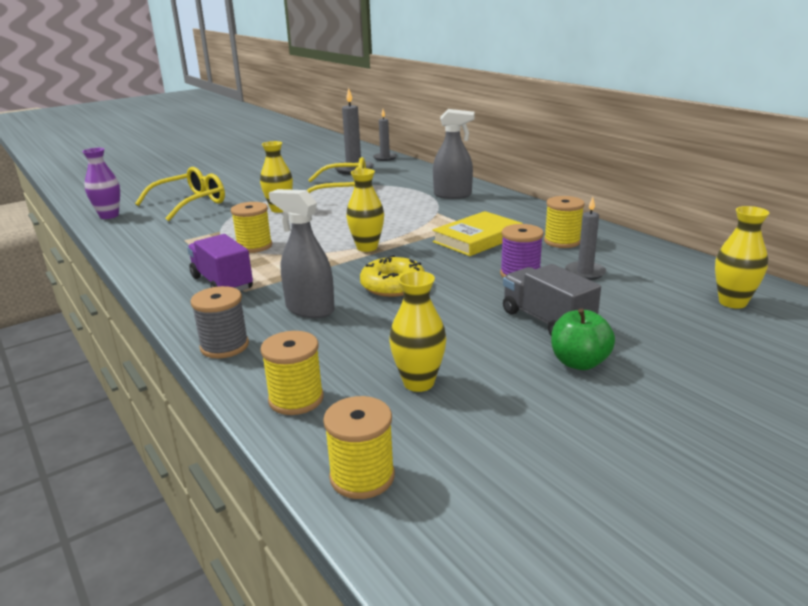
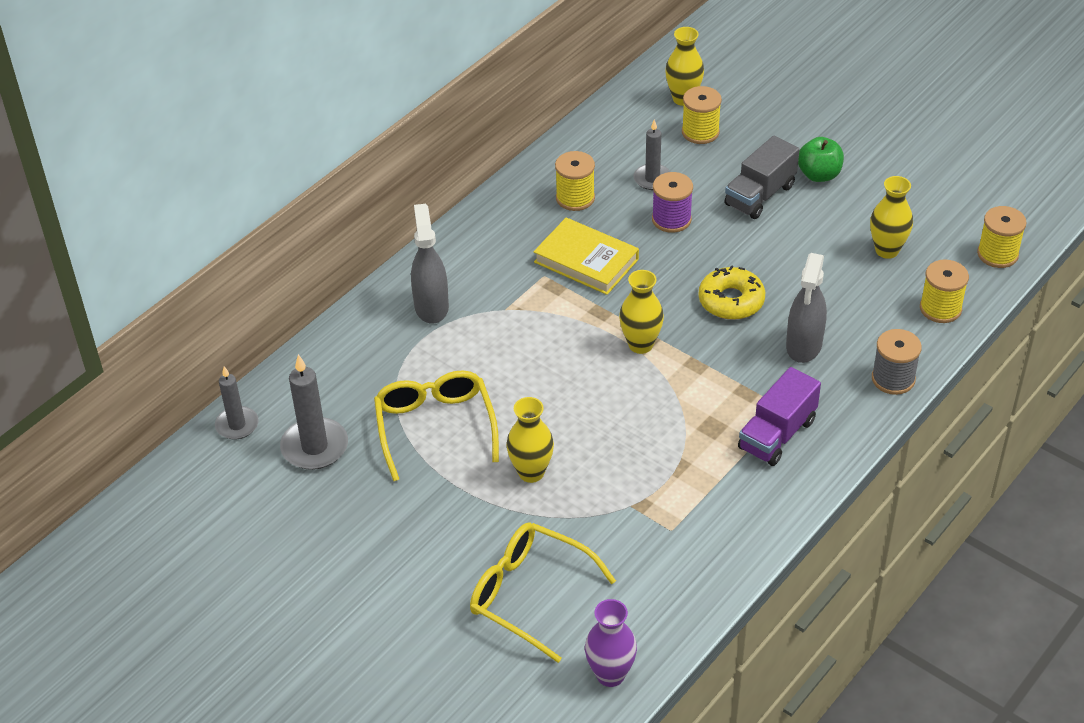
camera: 105 degrees left, 20 degrees up
yellow spool [231,202,272,253] -> yellow spool moved to [682,86,722,144]

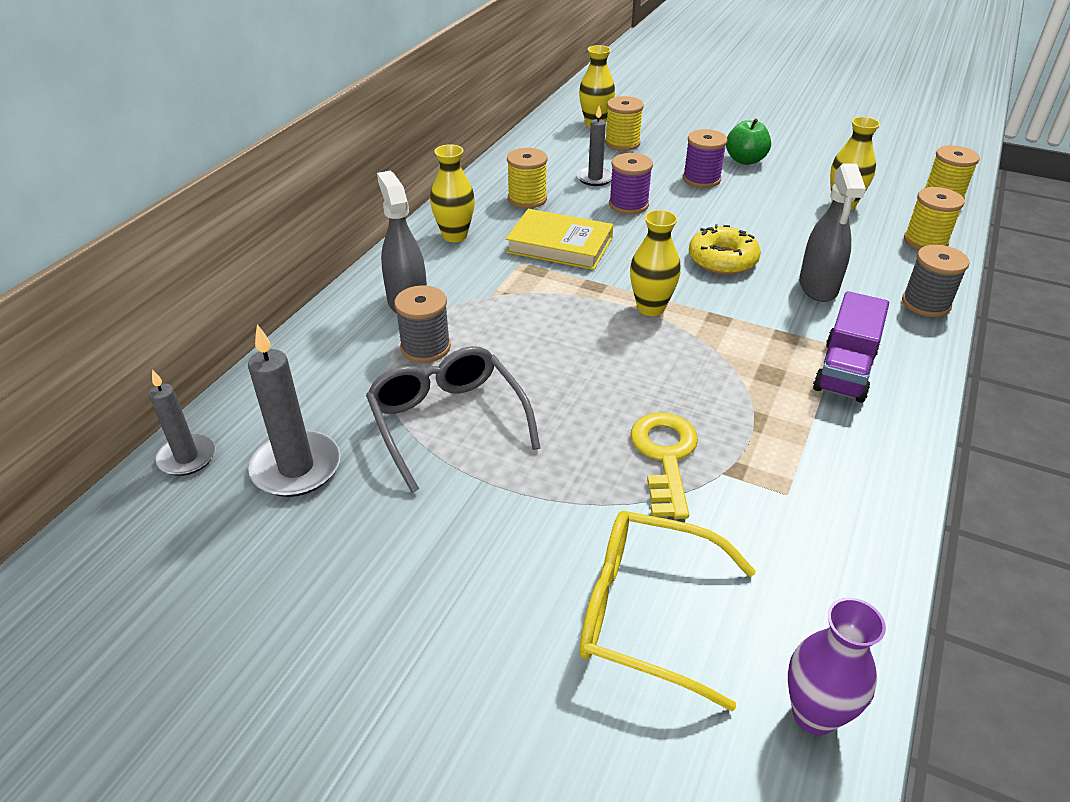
camera: 15 degrees left, 5 degrees down
yellow glasses [374,370,499,481] -> grey glasses [366,346,540,493]
yellow vase [506,397,554,483] -> yellow vase moved to [430,144,475,242]
grey truck [724,136,800,219] -> purple spool [683,129,728,188]
none -> grey spool [394,285,451,363]
none -> yellow key [630,412,698,519]

